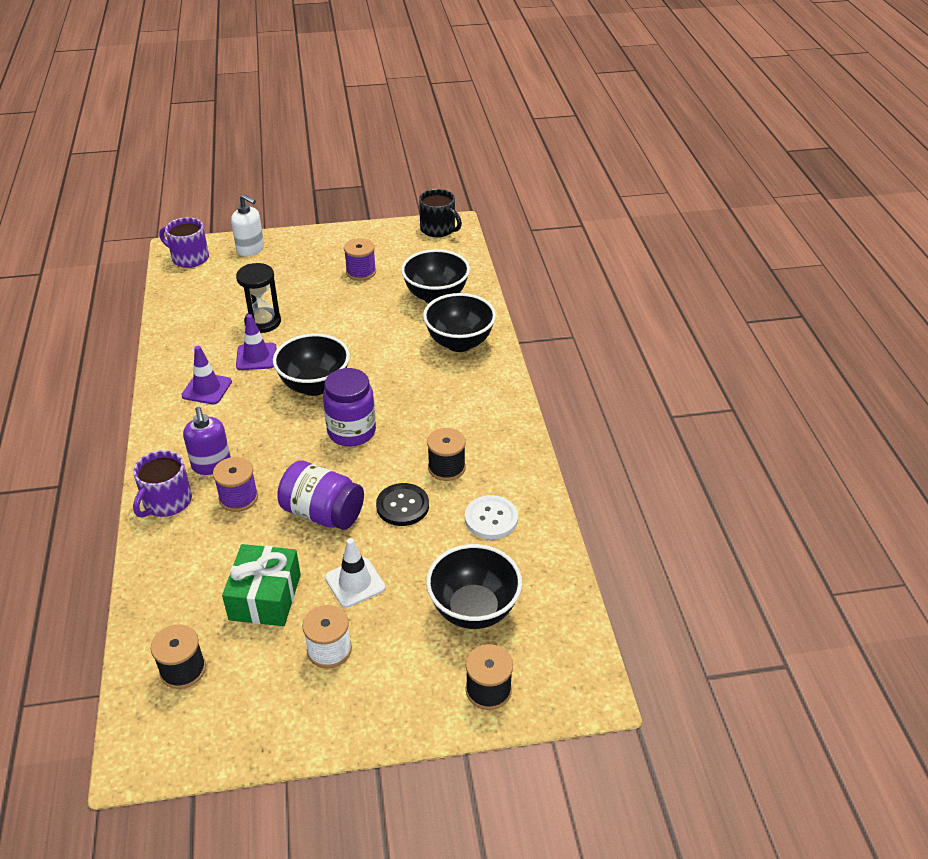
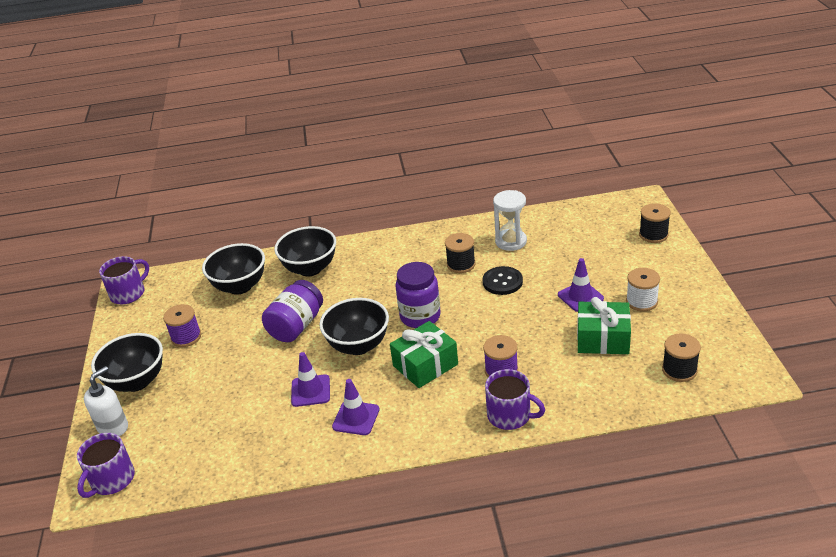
camera: 85 degrees left, 5 degrees down
purple soap dispenser [183,407,231,475] -> none
black hourglass [236,263,281,333] -> none
purple jar [277,460,364,530] -> purple jar moved to [262,280,323,342]
white traffic cone [325,538,385,608] -> purple traffic cone [558,258,604,312]
black mug [419,189,462,237] -> purple mug [99,256,149,304]
black bowl [426,544,522,629] -> black bowl moved to [91,333,163,392]
white button [465,495,518,539] -> white hourglass [493,190,527,251]
none -> green gift [390,321,458,388]

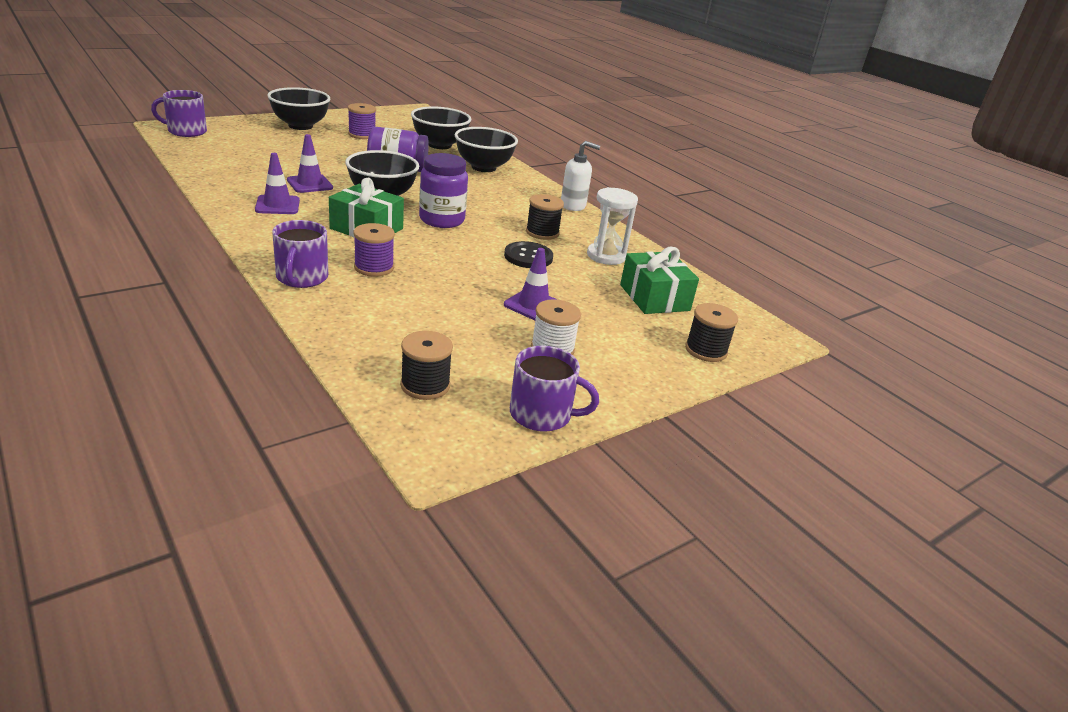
camera: 55 degrees right, 5 degrees down
white soap dispenser [84,366,128,436] -> white soap dispenser moved to [561,141,600,211]
purple mug [99,256,149,304] -> purple mug moved to [510,346,599,432]
green gift [577,297,631,354] -> green gift moved to [620,247,699,314]

